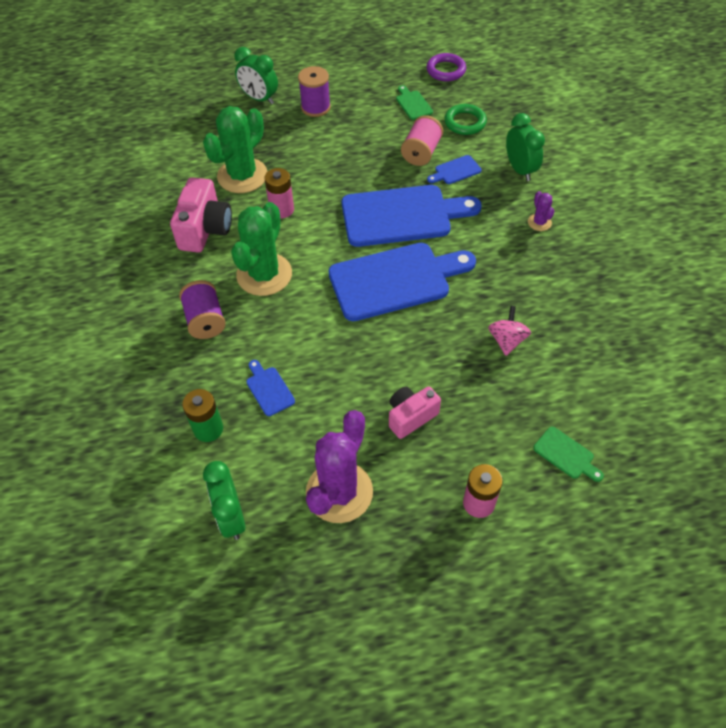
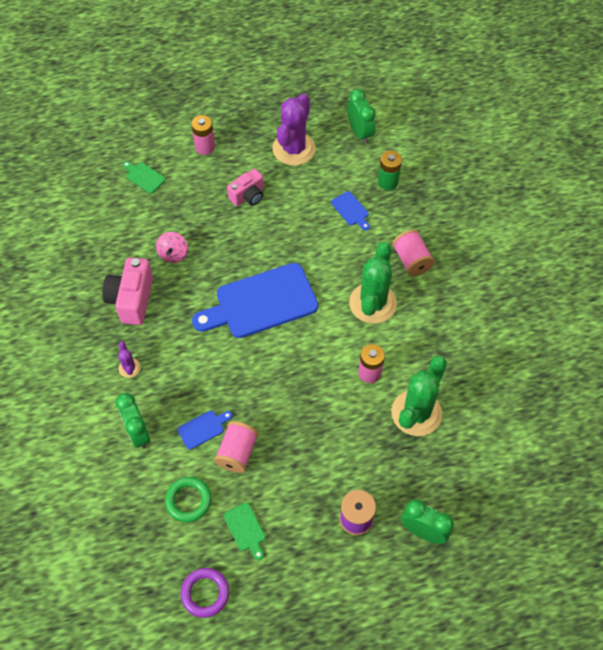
camera: 175 degrees right, 5 degrees up
pink camera [170,177,232,253] -> pink camera moved to [102,258,153,325]
purple spool [179,280,226,339] -> pink spool [392,229,435,276]
blue cutting board [342,185,482,247] -> none

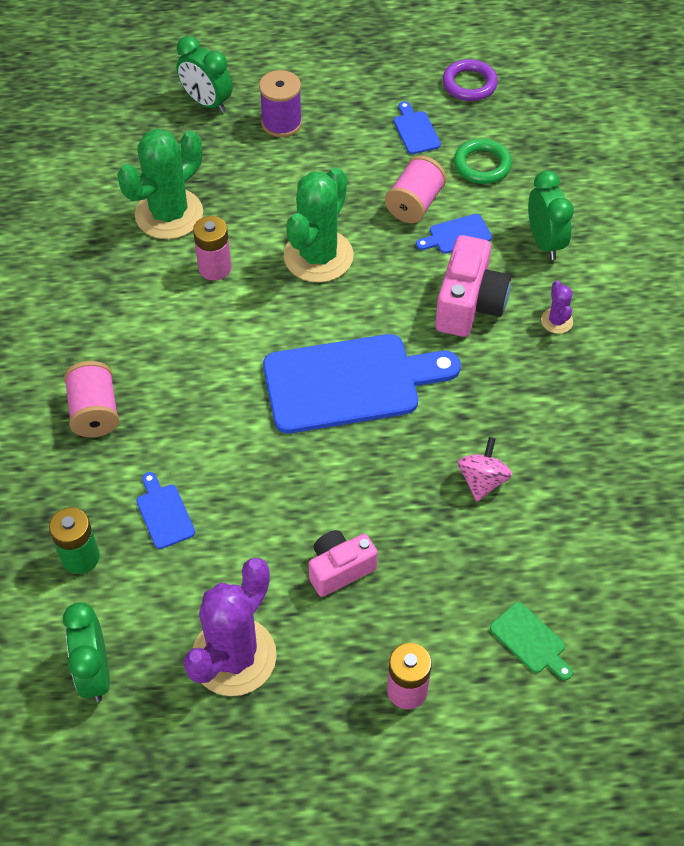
camera: 170 degrees left, 5 degrees down
pink camera [102,258,153,325] -> pink camera moved to [435,235,511,337]
green cutting board [224,503,265,560] -> blue cutting board [394,101,441,154]
green cactus [349,241,397,324] -> green cactus moved to [283,167,354,283]

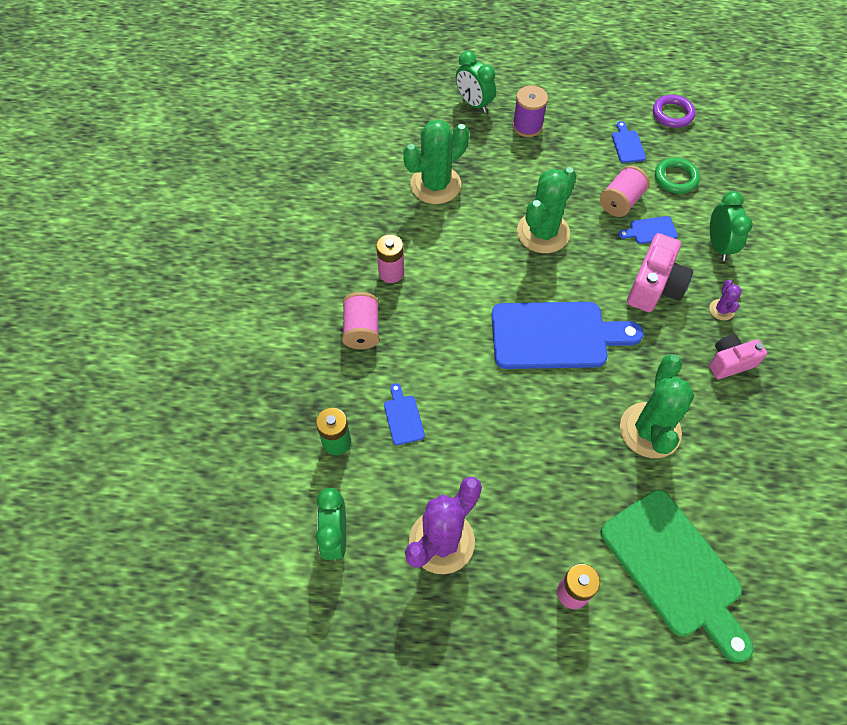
camera: 10 degrees right, 5 degrees up
pink battery [193,216,231,280] -> pink battery moved to [376,234,404,283]
pink camera [308,530,378,597] -> pink camera moved to [709,334,767,379]
pink spinning top [458,437,512,501] -> green cactus [620,354,695,458]
green cutting board [490,602,573,680] -> green cutting board [600,490,754,663], size x2.40

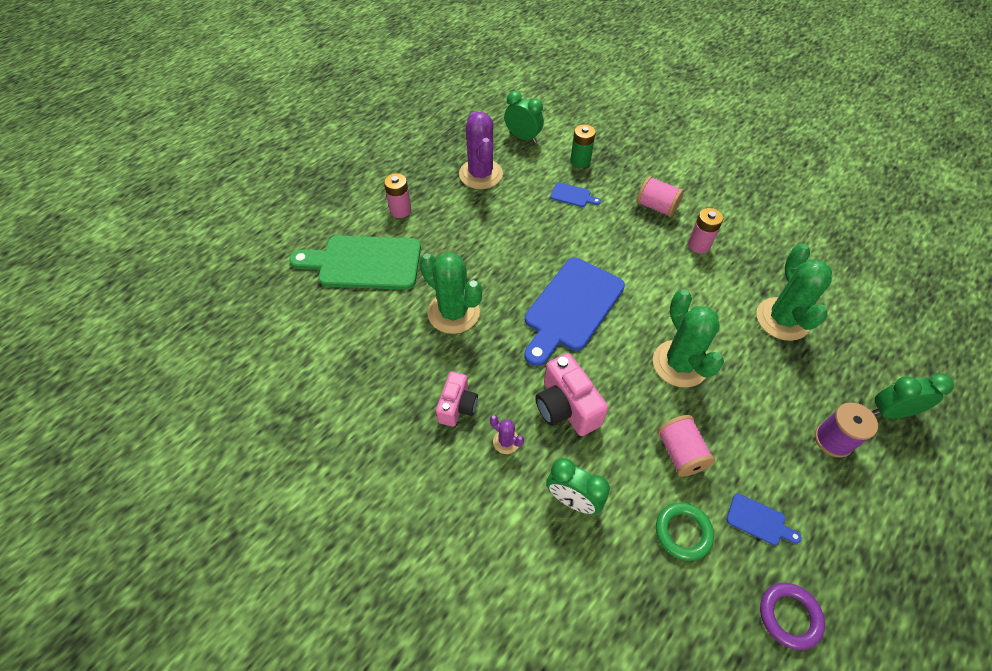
camera: 125 degrees right, 5 degrees down
blue cutting board [618,216,678,244] -> none

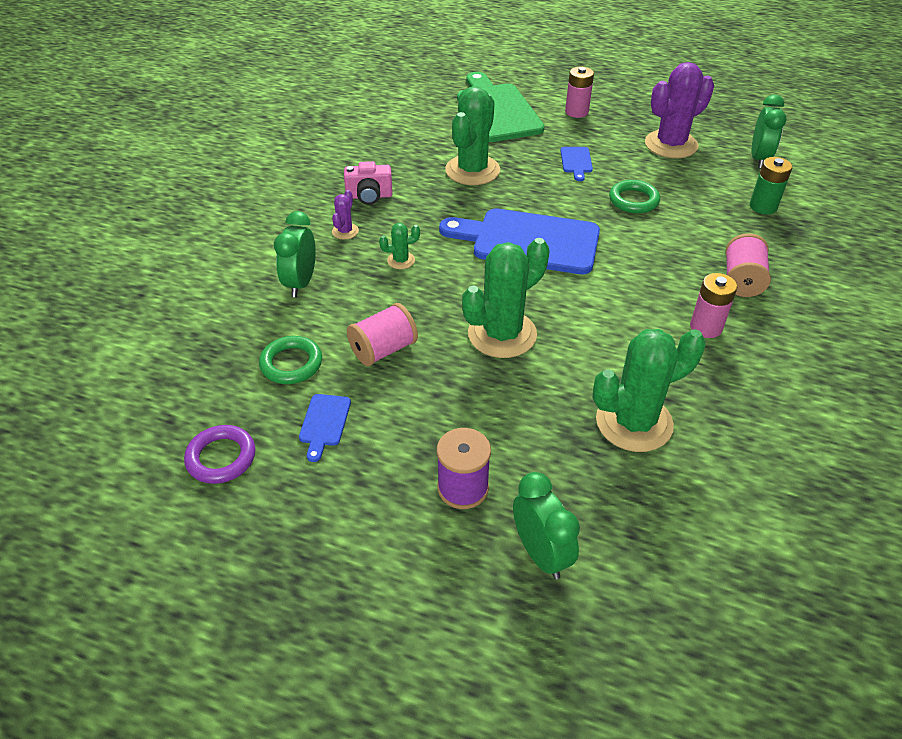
camera: 70 degrees right, 10 degrees down
pink camera [535,353,608,436] -> green cactus [379,223,420,269]
blue cutting board [550,182,601,207] -> blue cutting board moved to [560,147,593,181]
none -> green ring [609,180,660,213]

